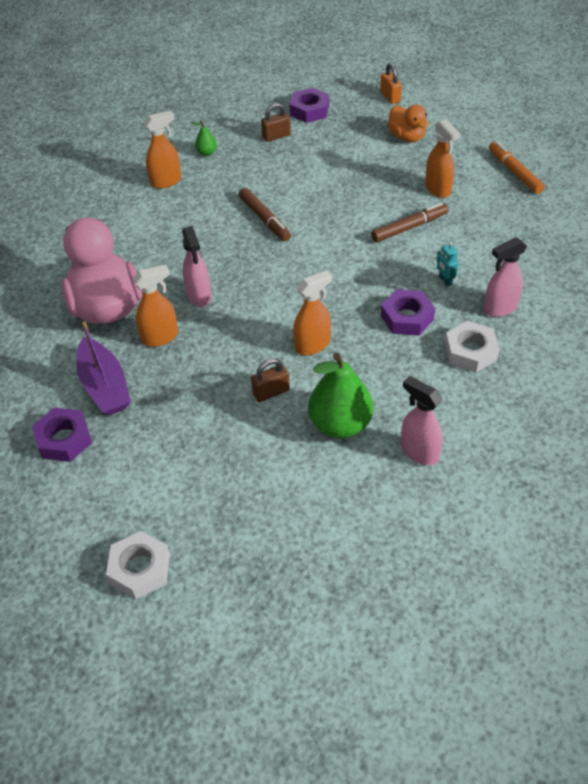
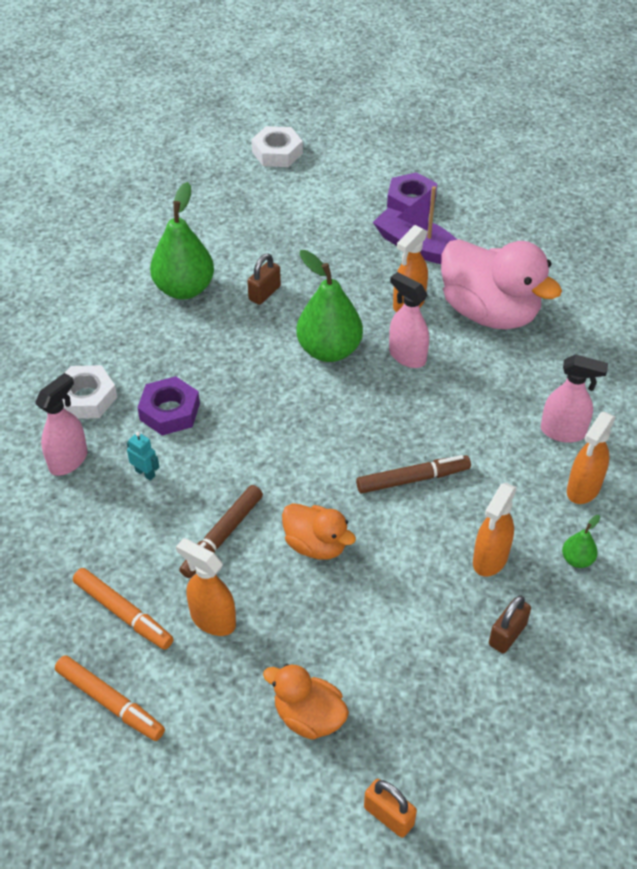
camera: 150 degrees right, 0 degrees up
brown marker [239,188,291,241] -> brown marker turned 135 degrees clockwise [356,455,471,494]
purple nut [290,88,329,123] -> none
orange spray bottle [293,270,333,355] -> orange spray bottle moved to [473,483,517,577]
pink spray bottle [401,376,443,465] -> pink spray bottle moved to [541,354,608,443]
none -> orange marker [73,568,174,650]
none -> orange duck [282,503,356,560]
none -> green pear [296,250,363,362]

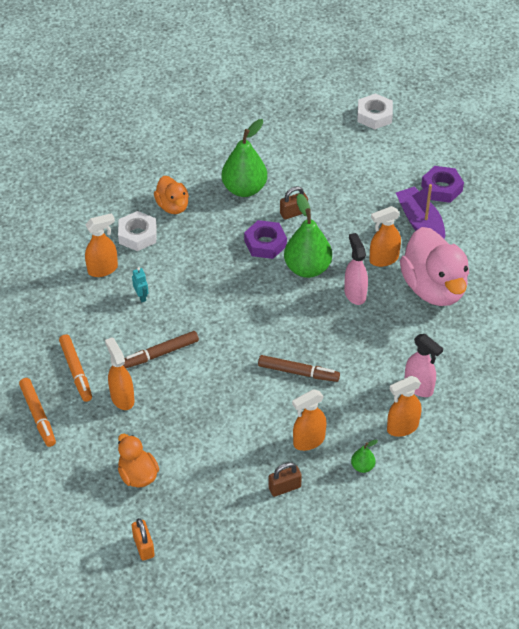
camera: 30 degrees right, 0 degrees up
pink spray bottle [35,373,87,476] -> orange spray bottle [85,213,118,277]
purple nut [137,376,200,436] -> purple nut moved to [244,220,287,259]
orange duck [282,503,356,560] -> orange duck moved to [154,176,189,214]

